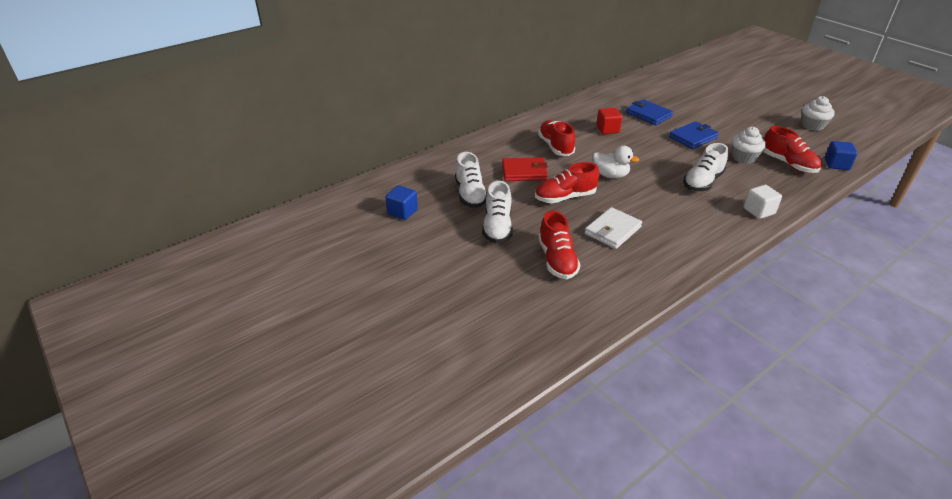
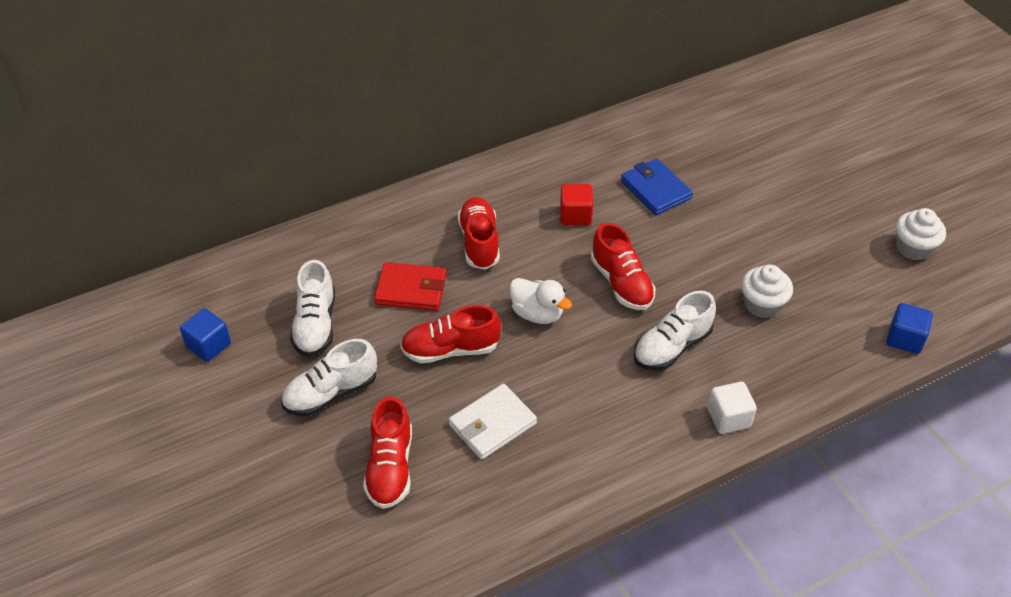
camera: 10 degrees right, 10 degrees up
white shoe [482,181,513,243] -> white shoe turned 45 degrees clockwise [281,339,377,416]
blue wallet [669,121,719,149] -> none
red shoe [763,126,822,173] -> red shoe moved to [591,223,656,310]

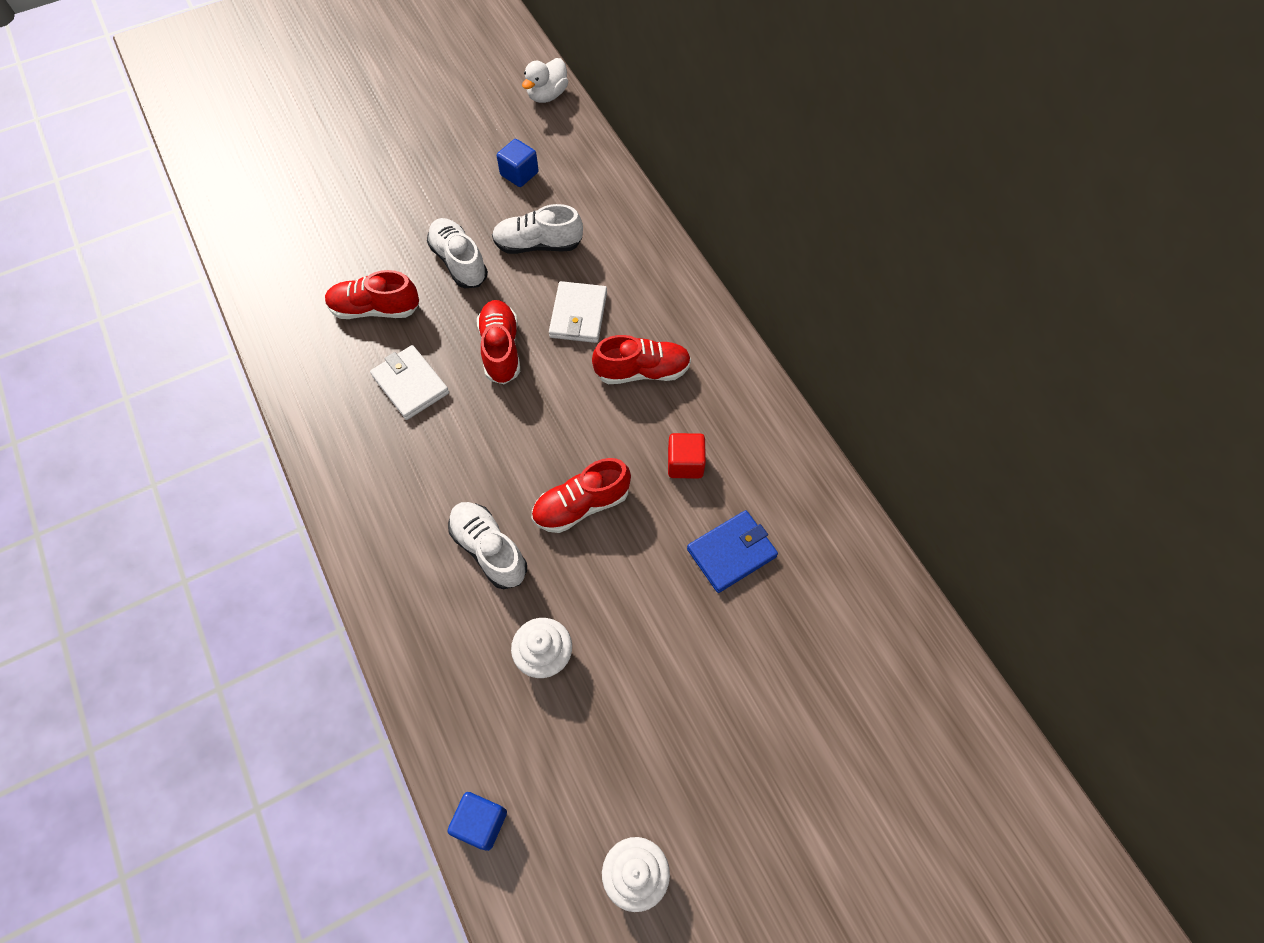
camera: 90 degrees right, 15 degrees up
red wallet [374,262,447,311] -> white wallet [549,281,607,343]
white duck [509,278,572,324] -> white duck moved to [522,58,568,103]
white cube [707,382,757,434] -> none

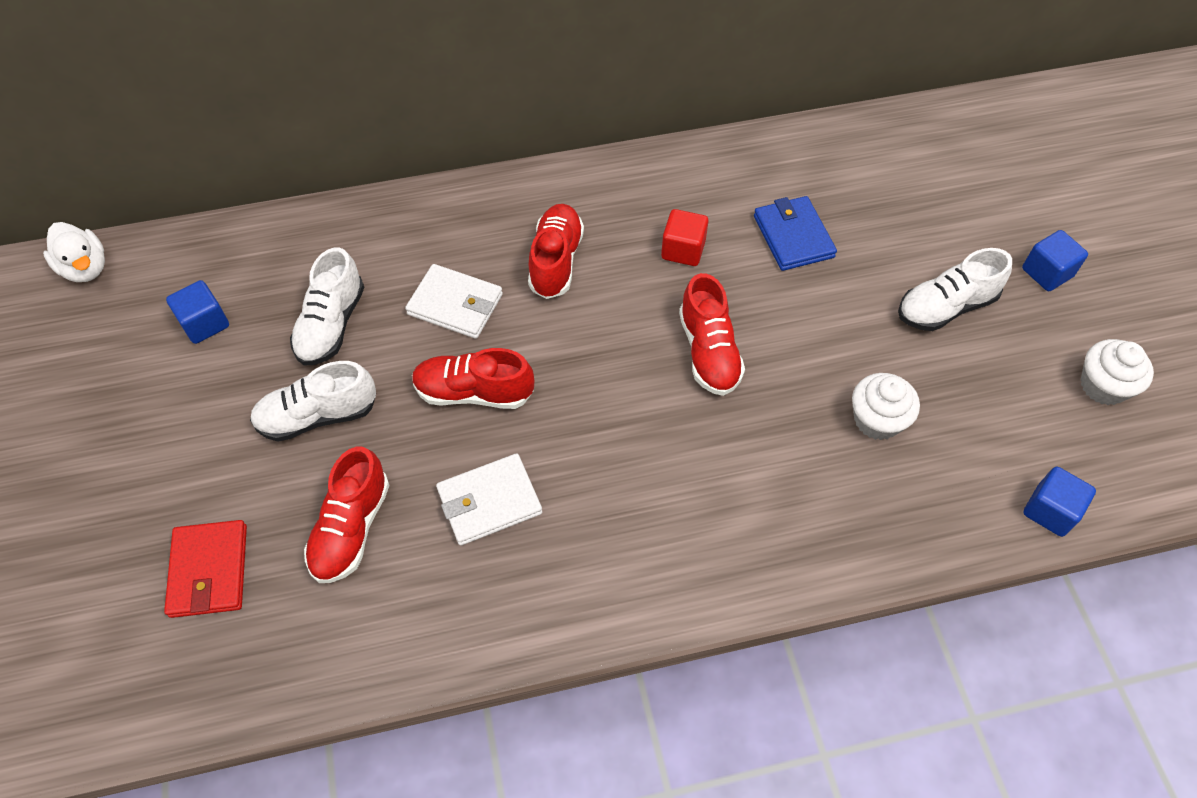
camera: 75 degrees left, 5 degrees down
white shoe [448,502,527,589] -> white shoe moved to [898,248,1012,331]
none -> red wallet [164,520,247,618]
none -> blue cube [1022,230,1088,291]

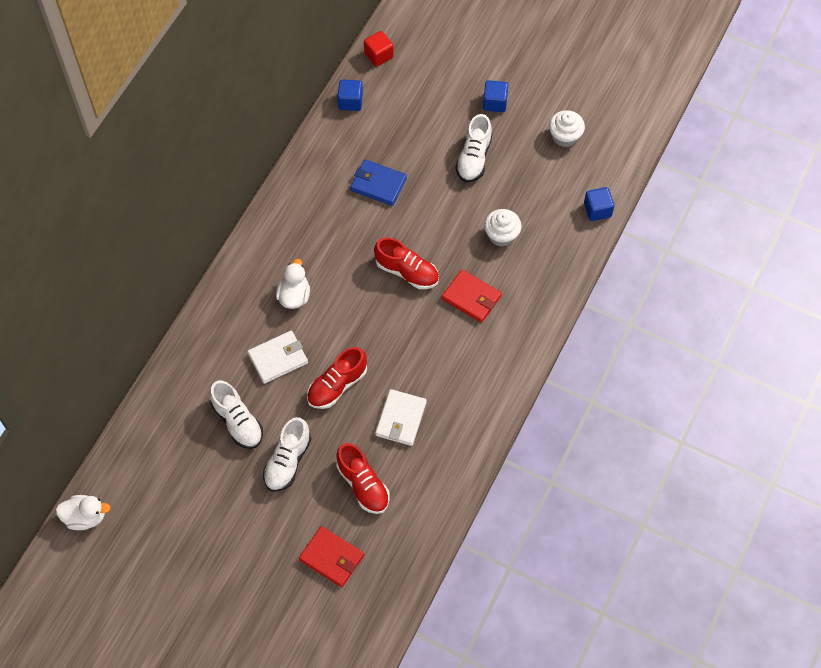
camera: 50 degrees left, 5 degrees up
blue cube [166,280,229,344] -> blue cube moved to [338,79,363,111]
red shoe [528,204,584,299] -> white duck [276,259,310,309]
red cube [661,209,708,266] -> red cube moved to [364,31,394,67]
none -> red wallet [442,269,502,323]

